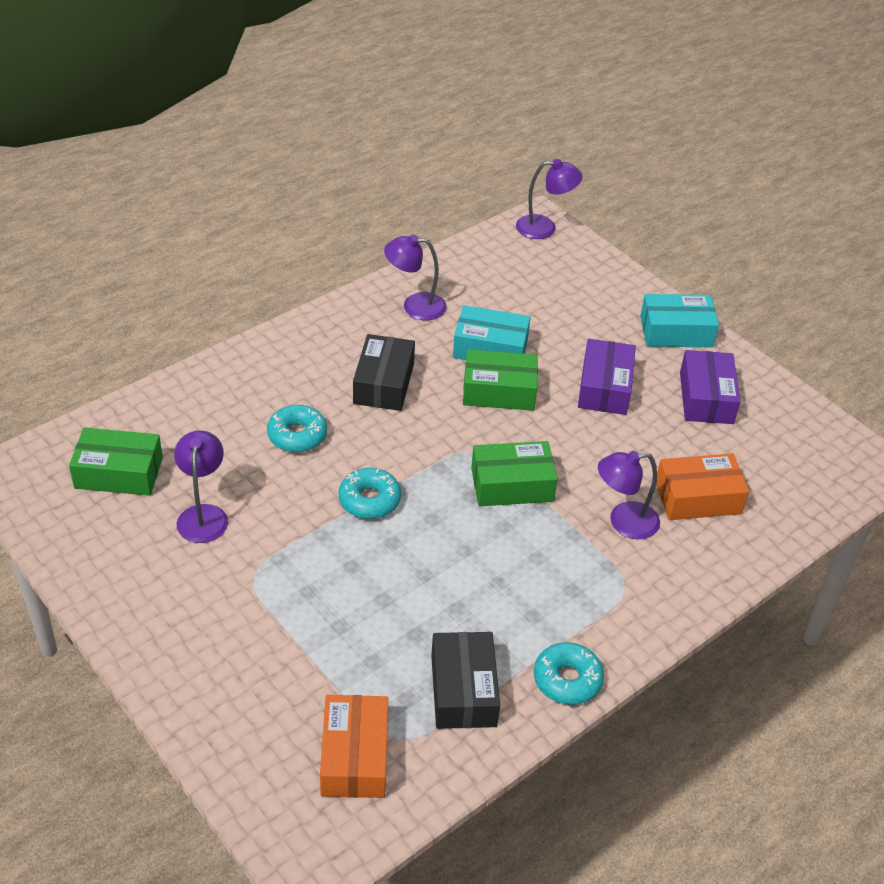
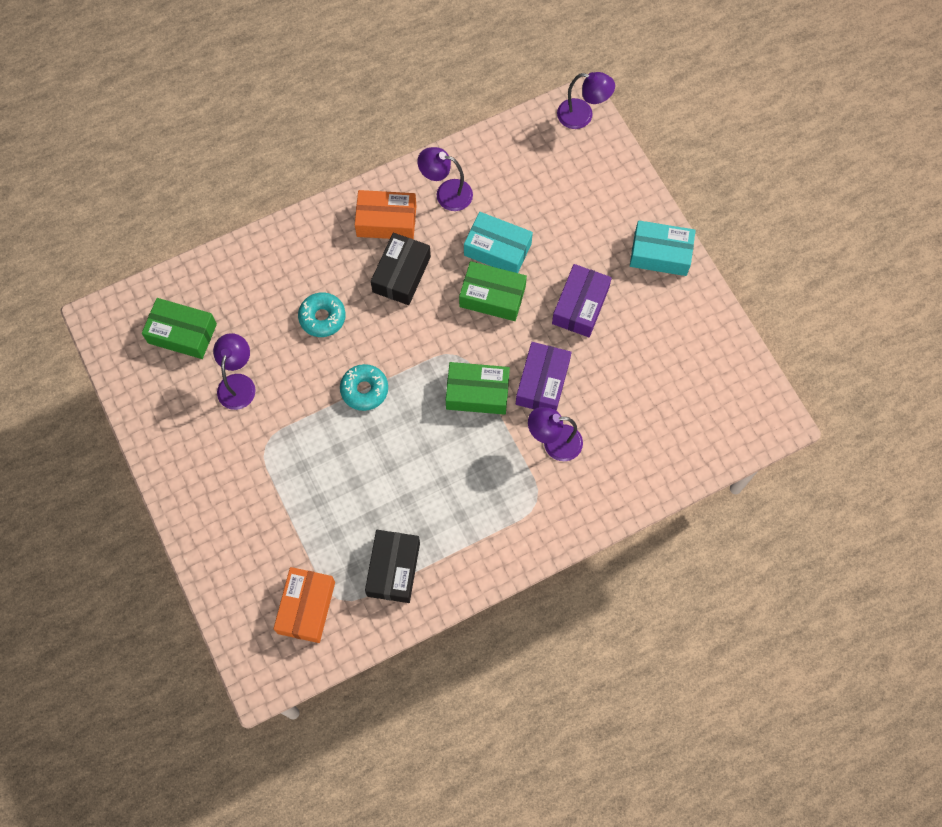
camera: 15 degrees right, 25 degrees up
turquoise donut [534,642,604,705] -> none
orange box [656,453,749,520] -> orange box moved to [355,190,416,239]
purple box [680,350,741,424] -> purple box moved to [516,342,572,411]

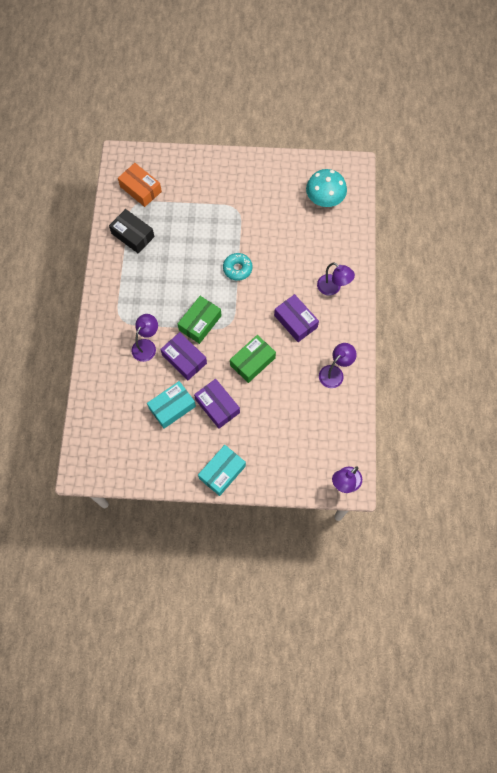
camera: 120 degrees right, 0 degrees up
green box [142,298,217,359] -> turquoise mushroom [306,169,347,207]
purple lamp [213,333,256,410] -> purple lamp moved to [317,262,355,295]
turquoise donut [298,292,346,337] -> none
orange box [355,190,416,239] -> none
black box [371,233,431,305] -> purple box [274,294,319,342]
turquoise box [464,212,533,273] -> turquoise box moved to [147,381,196,429]

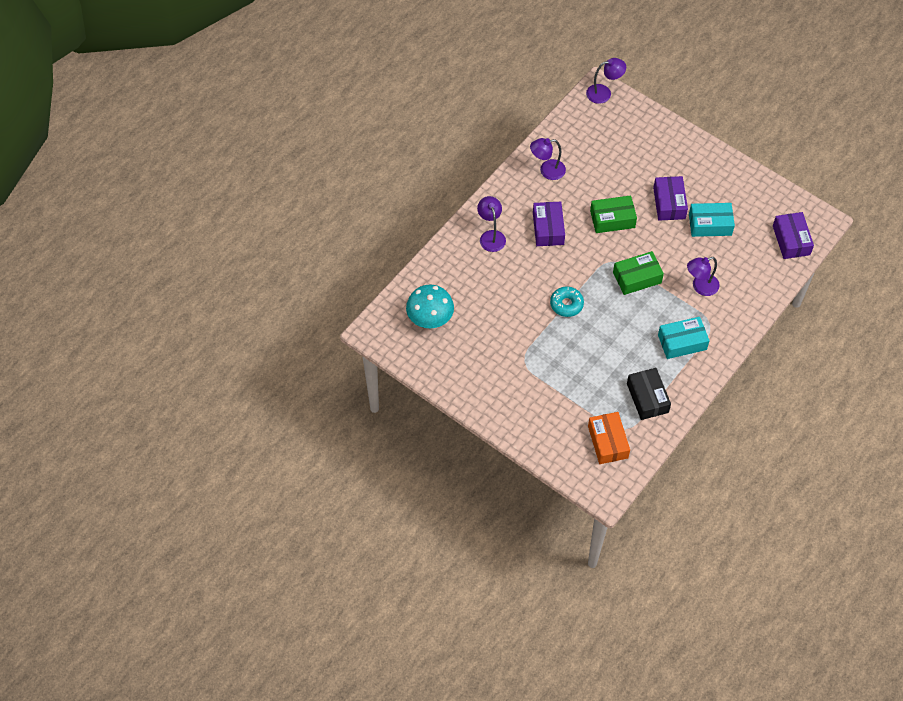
camera: 145 degrees left, 10 degrees down
purple box [160,332,207,380] -> purple box moved to [773,212,814,259]
turquoise box [198,445,246,496] -> turquoise box moved to [658,317,710,359]

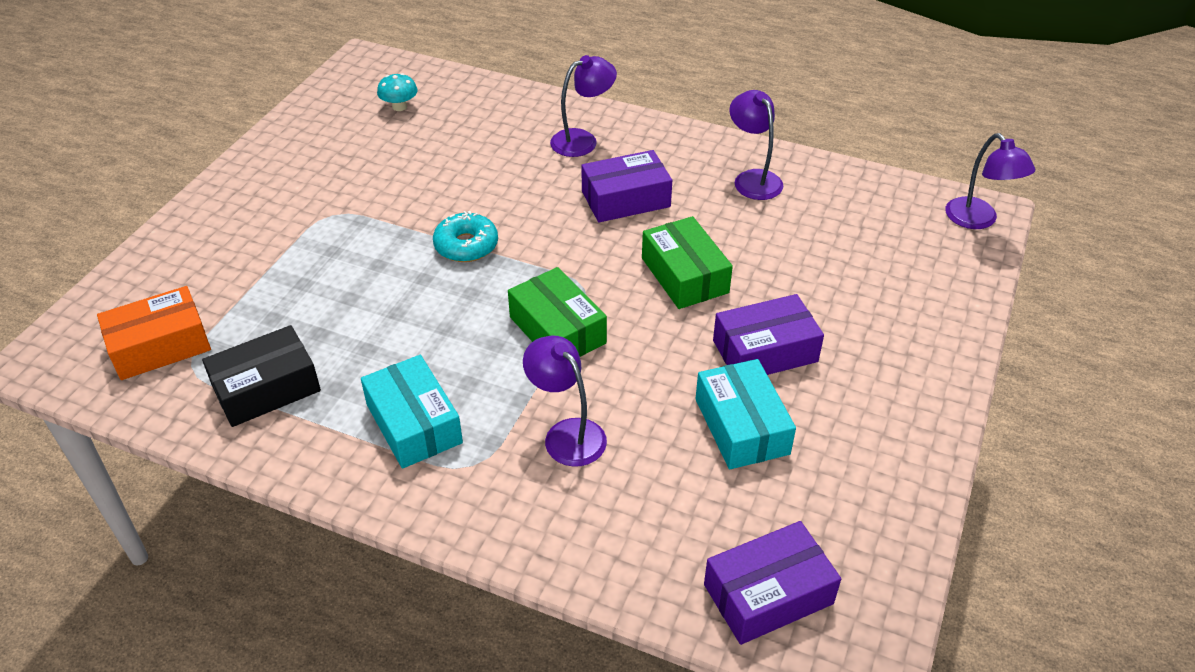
camera: 75 degrees right, 15 degrees down
turquoise mushroom [406,285,454,328] -> turquoise mushroom [377,73,418,111], size x0.51

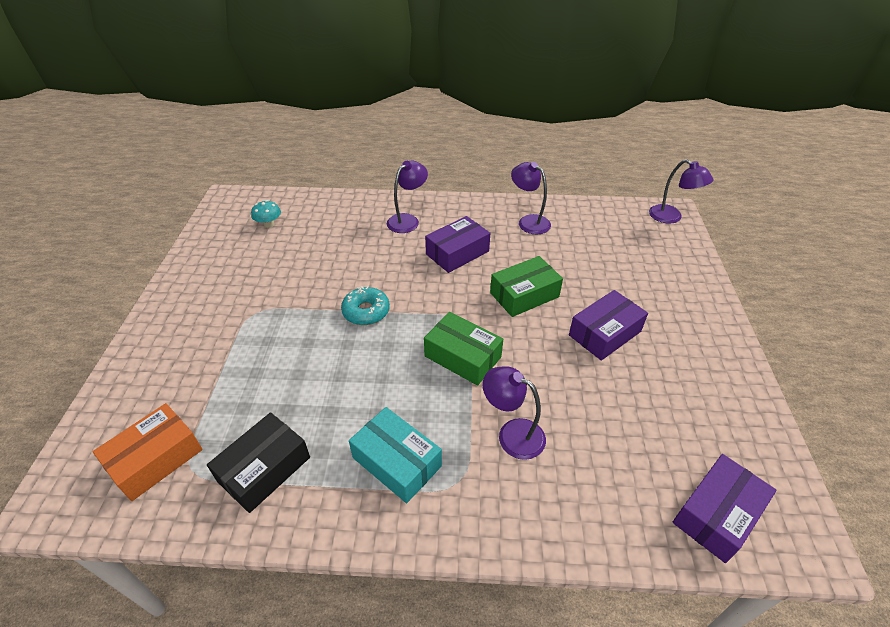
camera: 20 degrees left, 0 degrees up
green box [642,216,733,309] -> green box turned 75 degrees counterclockwise [490,256,563,317]
turquoise box [696,359,796,469] -> none

